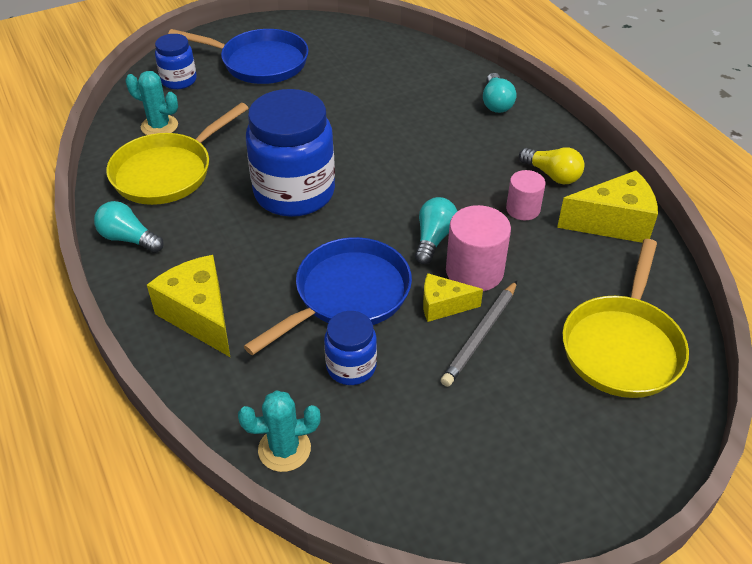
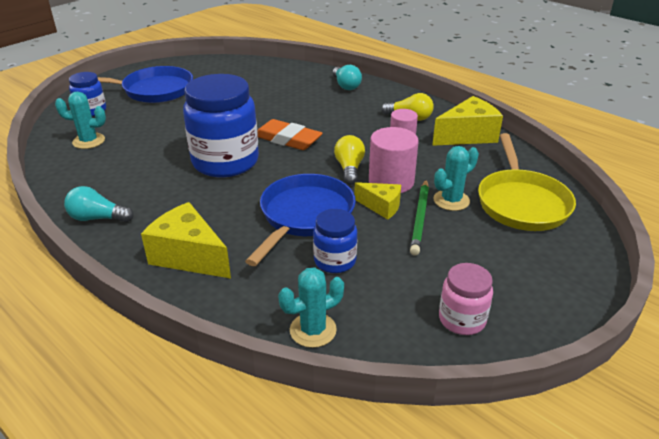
camera: 20 degrees left, 10 degrees down
yellow pan [106,103,249,205] -> none
turquoise light bulb [415,197,457,264] -> yellow light bulb [334,135,365,185]
yellow cheese [423,273,483,322] -> yellow cheese turned 135 degrees counterclockwise [354,182,401,220]
grey pencil [441,281,517,387] -> green pencil [410,180,429,256]
none -> orange eraser [257,119,323,150]
none -> turquoise cactus [433,146,479,211]
none -> pink jar [439,263,493,335]

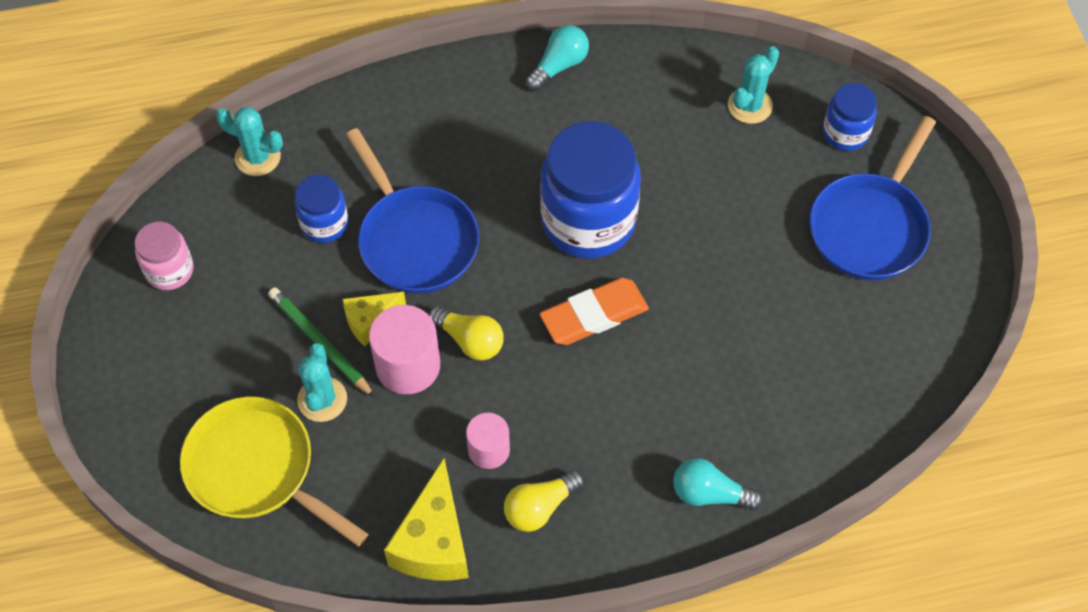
camera: 125 degrees right, 25 degrees up
yellow cheese [141,202,231,279] -> none
turquoise cactus [278,267,344,348] -> turquoise cactus turned 75 degrees counterclockwise [216,107,283,176]

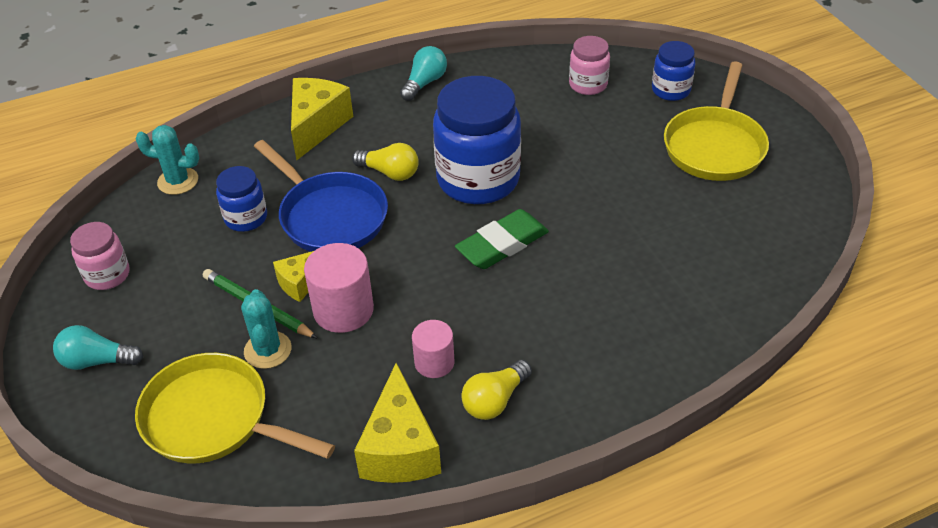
camera: 10 degrees left, 15 degrees down
yellow light bulb [428,306,504,361] -> yellow light bulb moved to [352,143,419,181]
orange eraser [540,278,649,345] -> green eraser [455,209,549,269]
turquoise light bulb [673,458,763,510] -> turquoise light bulb moved to [53,325,143,370]
turquoise cactus [728,46,779,124] -> pink jar [569,36,610,95]
blue pan [810,116,936,280] -> yellow pan [664,61,769,181]
none -> yellow cheese [291,78,353,160]

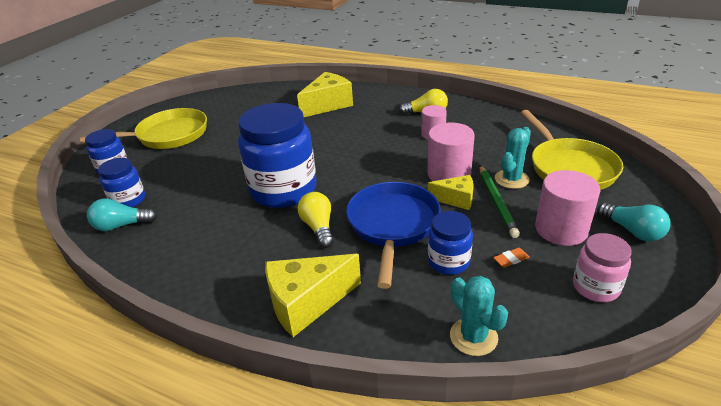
camera: 130 degrees left, 10 degrees down
yellow cheese [354,363,441,483] -> yellow cheese moved to [297,72,353,117]
turquoise light bulb [400,46,447,101] -> turquoise light bulb moved to [87,198,157,231]
green eraser [455,209,549,269] -> none
pink jar [569,36,610,95] -> blue jar [98,158,145,208]
none -> orange eraser [493,248,530,268]
none -> pink cylinder [535,170,601,246]

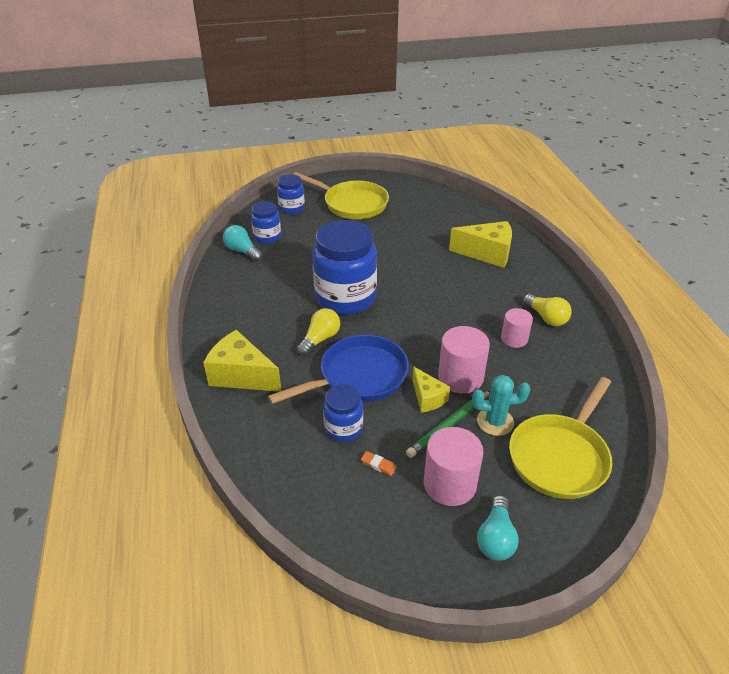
camera: 50 degrees right, 5 degrees up
turquoise cactus [450,276,508,356] -> none
pink jar [573,233,632,302] -> none

